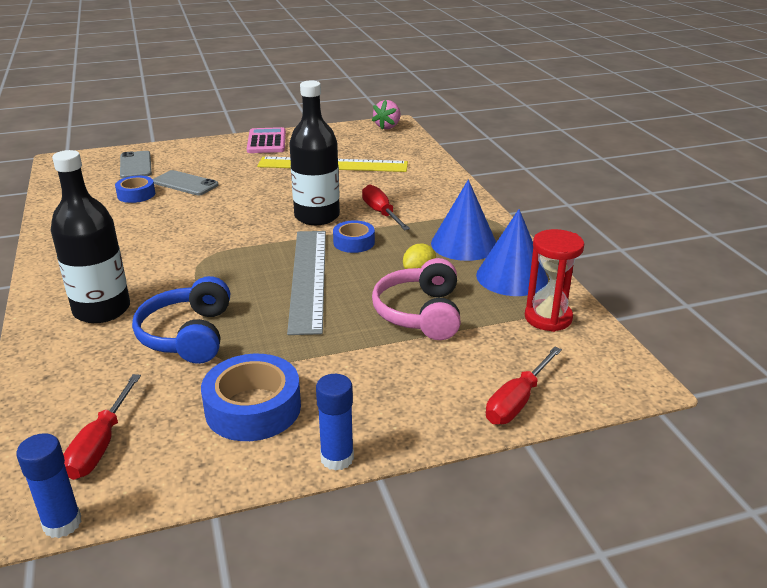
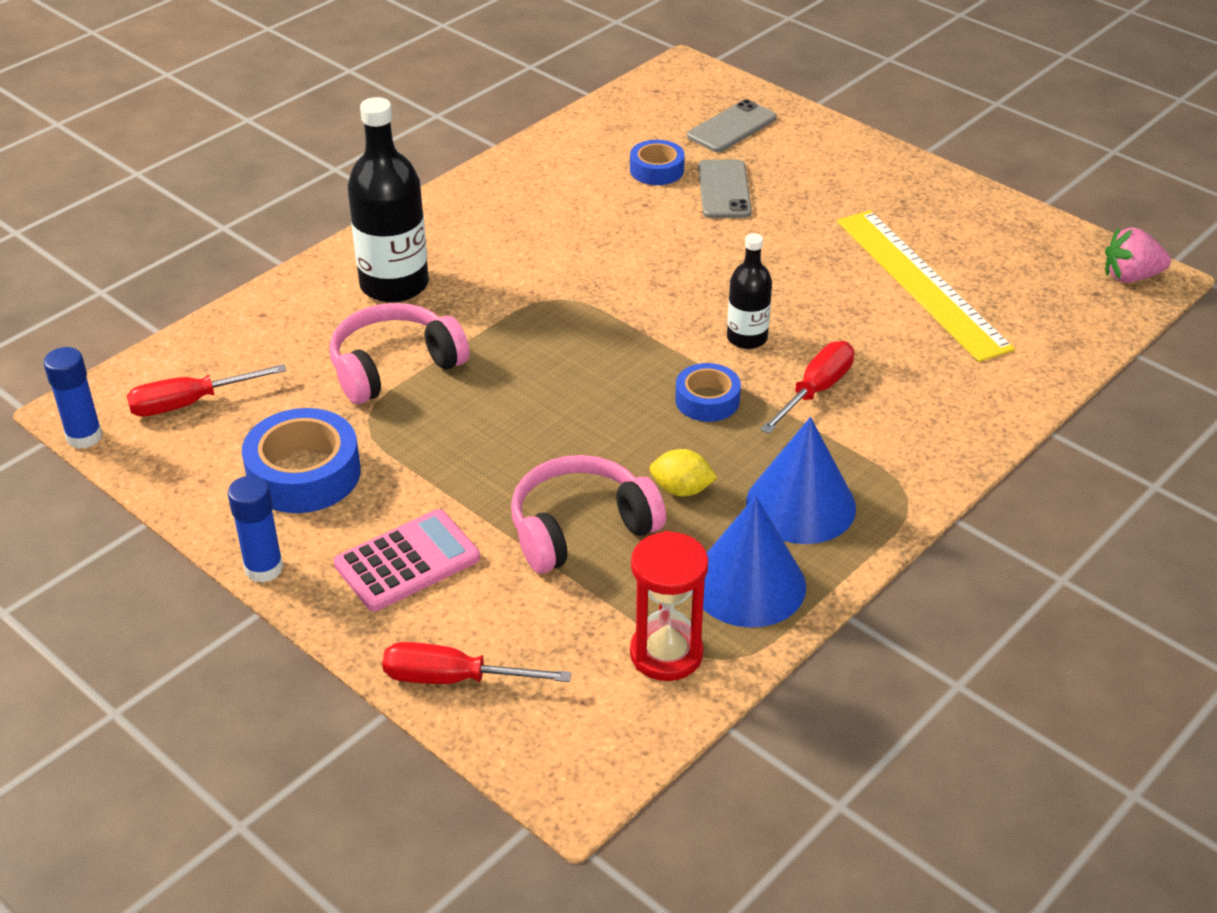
camera: 60 degrees right, 10 degrees up
blue headphones [132,276,230,364] -> pink headphones [330,303,469,404]
pink calculator [247,127,286,153] -> pink calculator moved to [334,509,480,612]
grey ruler [287,231,326,335] -> none
black bottle [289,81,340,225] -> black bottle [727,233,772,349], size x0.57

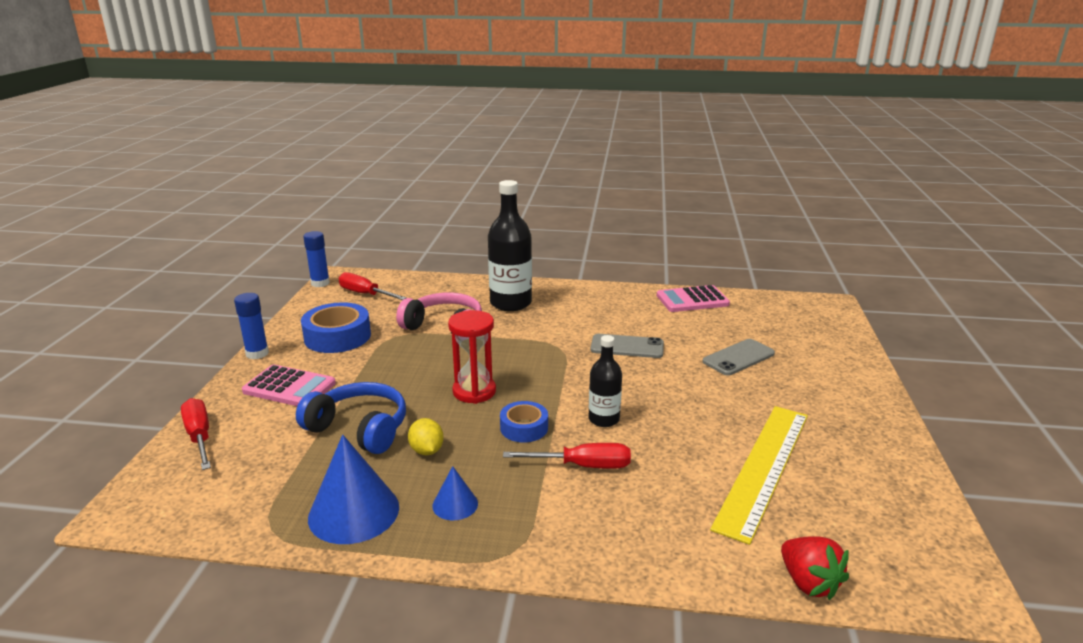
camera: 55 degrees right, 15 degrees down
pink headphones [511,455,666,574] -> blue headphones [296,382,406,454]
blue tape [630,140,685,185] -> none
red hourglass [630,531,708,681] -> red hourglass moved to [448,310,496,404]
grey phone [687,99,777,152] -> grey phone moved to [591,334,664,358]
blue cone [746,417,856,544] -> blue cone [432,466,478,520], size x0.52
pink strawberry [1105,227,1171,283] -> none
none -> pink calculator [657,285,730,312]
none -> red strawberry [781,536,849,600]

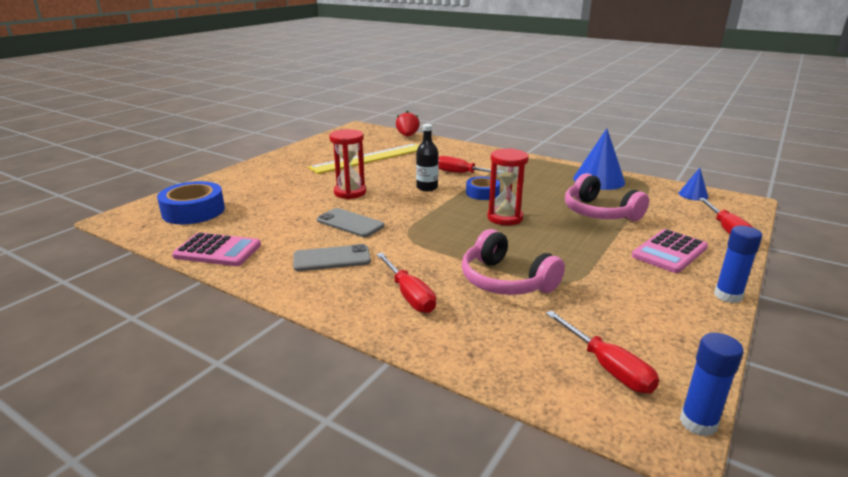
camera: 155 degrees left, 0 degrees up
pink calculator [242,365,336,406] -> pink calculator turned 90 degrees counterclockwise [632,229,708,273]
blue headphones [296,382,406,454] -> pink headphones [565,173,649,221]
blue tape [301,302,371,353] -> blue tape moved to [157,181,225,224]
yellow lemon [408,418,444,455] -> none
blue cone [432,466,478,520] -> blue cone moved to [679,168,708,201]
black bottle [488,180,532,311] -> red screwdriver [376,253,436,313]
grey phone [702,339,775,376] -> grey phone moved to [293,244,371,271]
none -> red hourglass [329,129,366,199]

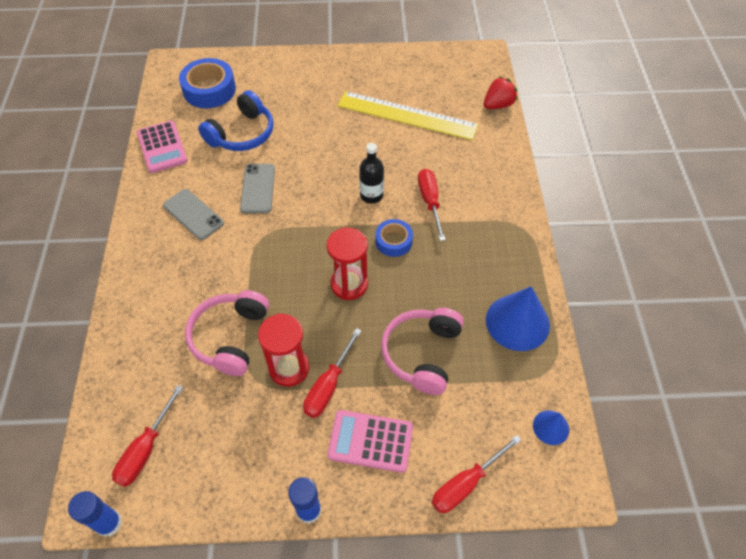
camera: 55 degrees right, 30 degrees up
red hourglass [329,129,366,199] -> red hourglass moved to [258,313,309,387]
red screwdriver [376,253,436,313] -> red screwdriver moved to [303,328,362,418]
none -> blue headphones [198,90,274,151]

